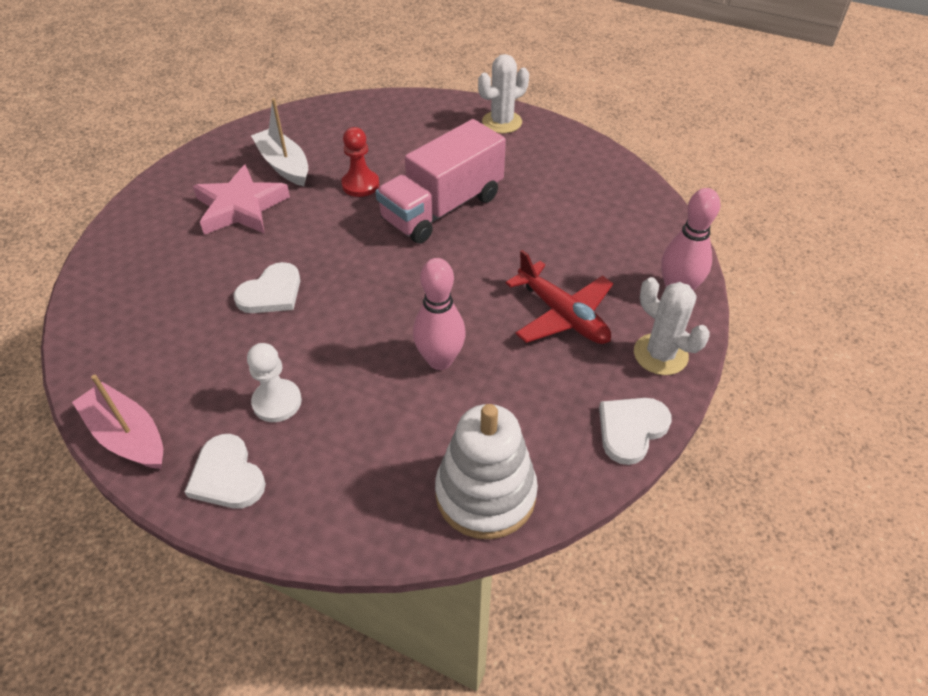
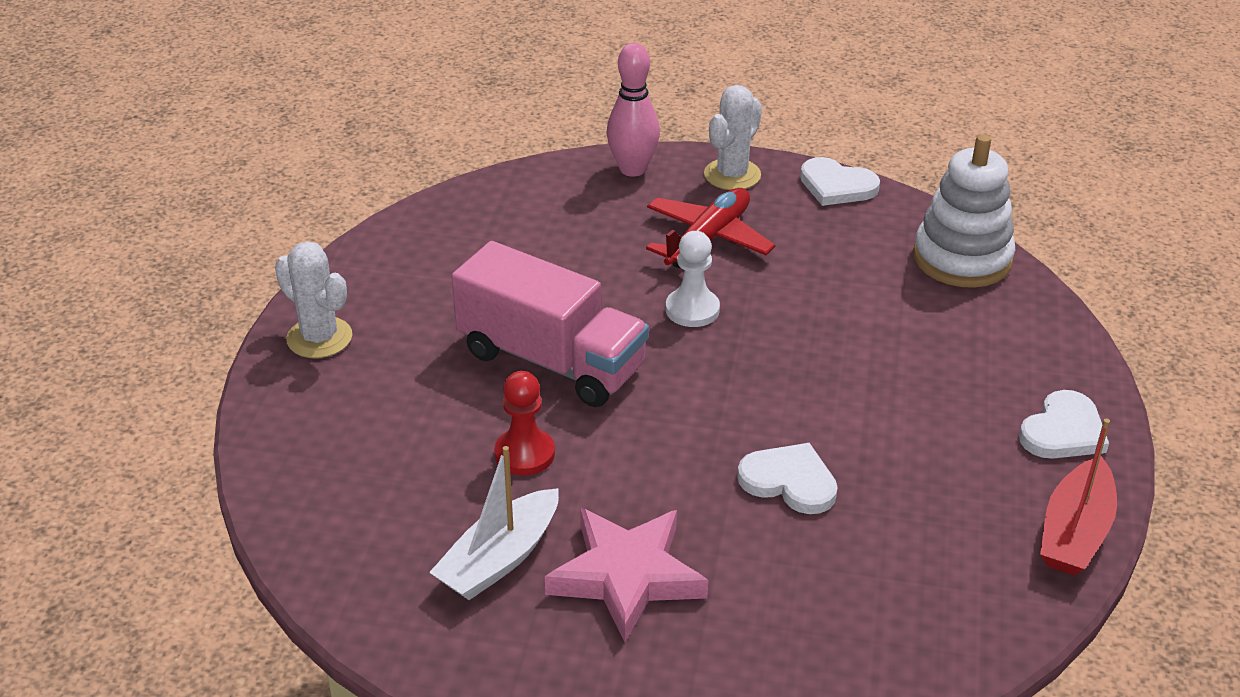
camera: 105 degrees left, 10 degrees down
pink boat [72,375,163,469] -> red boat [1040,419,1117,575]
white pawn [247,343,302,422] -> white pawn moved to [666,231,720,327]
pink bowling pin [413,258,466,370] -> none

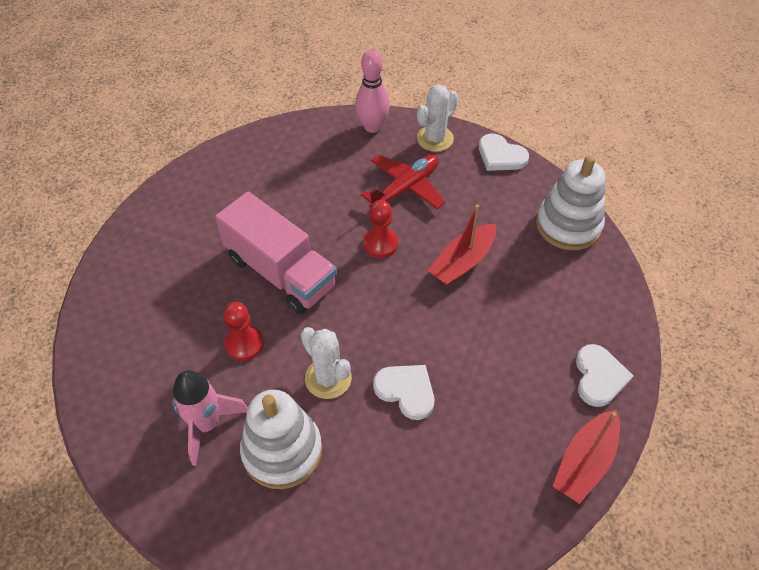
camera: 10 degrees right, 15 degrees up
white cactus [275,241,352,358] -> white cactus moved to [301,327,352,399]
white boat [429,446,559,600] -> pink rocket [172,370,248,466]
pink star [545,508,708,642] -> white stacking toy [240,390,322,489]
white pawn [666,231,720,327] -> red pawn [363,200,398,258]
white heart [1019,390,1109,459] -> white heart turned 45 degrees counterclockwise [576,344,633,407]
none -> red boat [427,205,496,286]

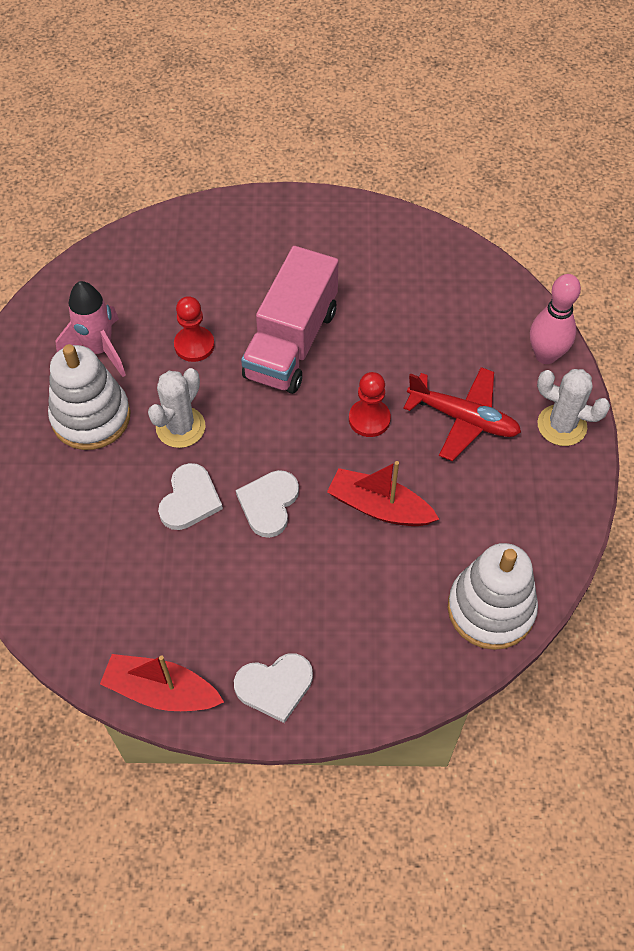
camera: 70 degrees right, 5 degrees up
white heart [479,134,529,171] -> white heart moved to [236,470,299,538]

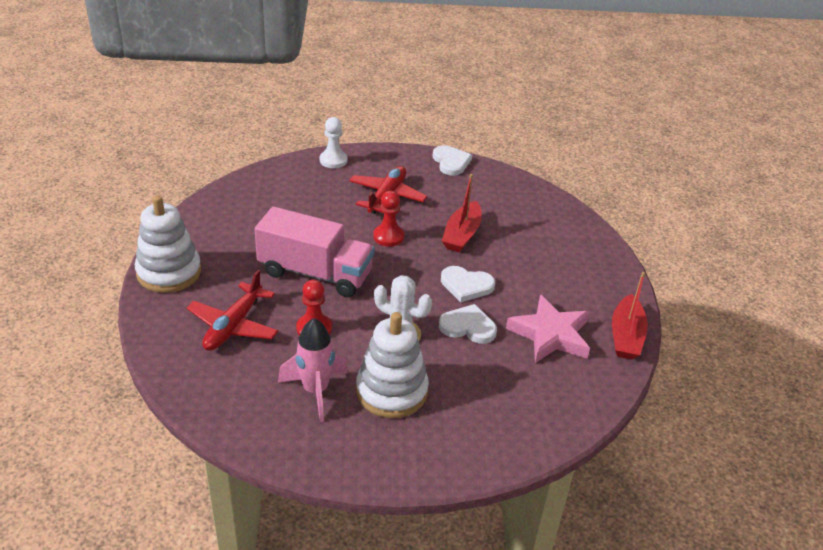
camera: 95 degrees left, 20 degrees down
white heart [234,653,313,723] -> white heart moved to [433,145,472,176]
white stacking toy [448,543,538,650] -> white stacking toy moved to [135,195,201,293]
pink bowling pin [530,274,581,364] -> white pawn [320,117,348,168]
white cactus [537,369,610,446] -> none
none -> red plane [187,270,278,351]
none -> pink star [506,295,590,363]

